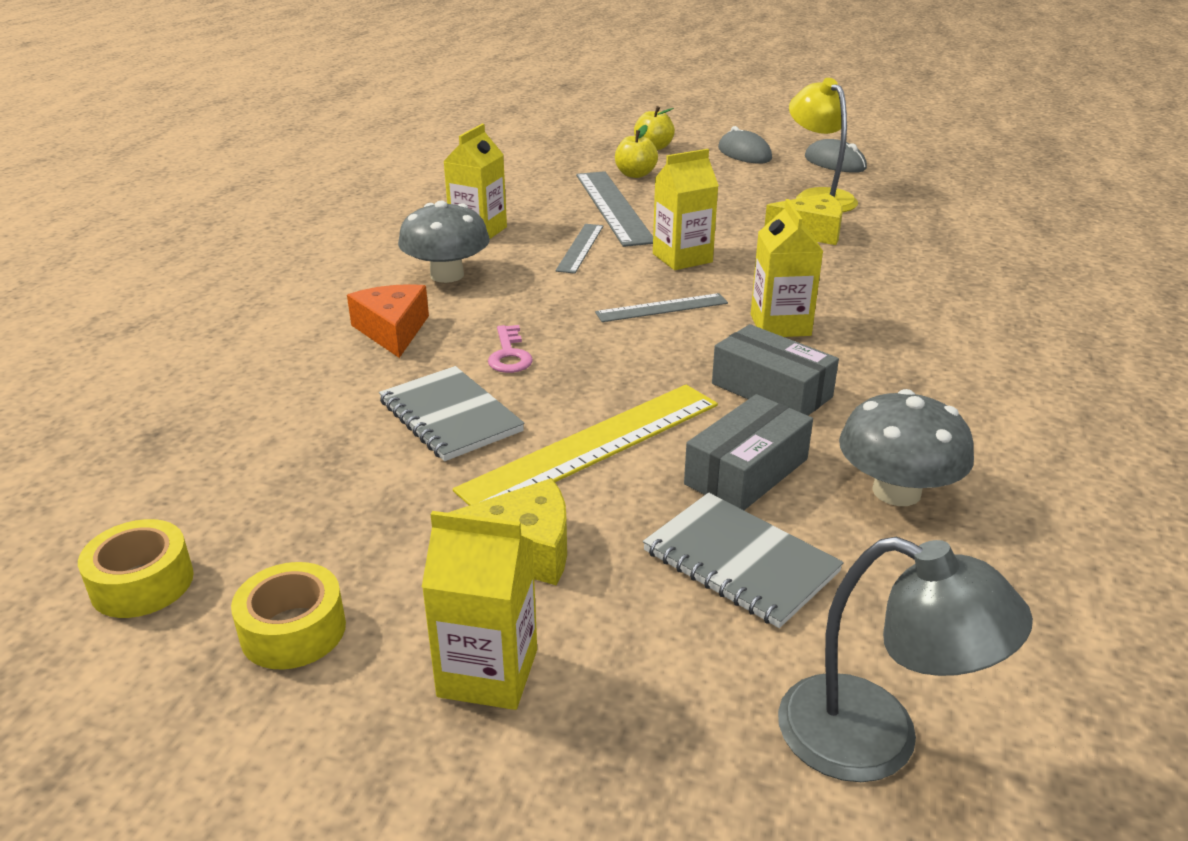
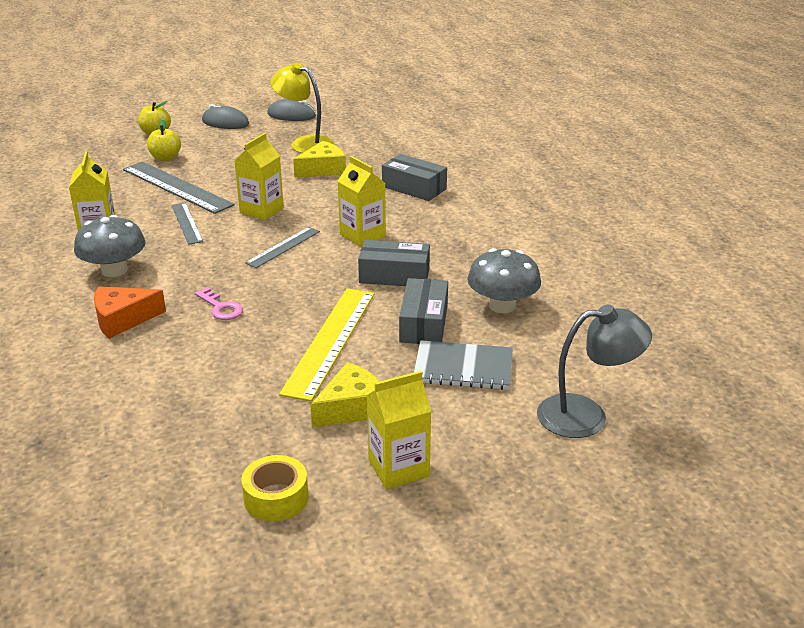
camera: 35 degrees left, 0 degrees up
yellow tape [78,519,194,618] -> none
orange cheese [347,284,429,358] -> orange cheese turned 60 degrees counterclockwise [94,286,166,339]
grey notebook [379,366,525,461] -> none
none -> grey box [382,154,447,201]

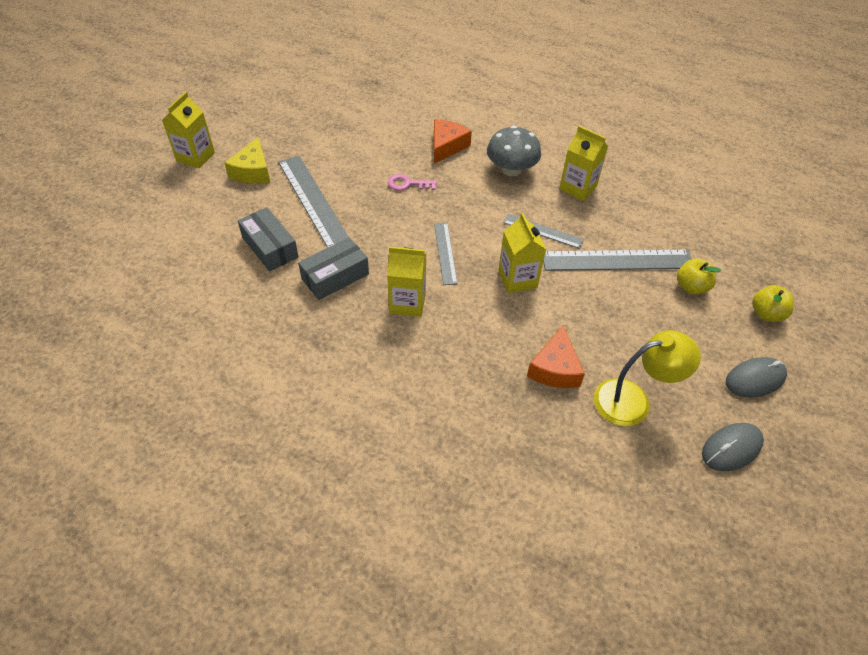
camera: 135 degrees right, 20 degrees up
yellow tape [241,455,309,522] -> none
yellow ruler [279,288,375,401] -> grey ruler [278,156,349,248]
yellow cheese [293,141,346,177] -> orange cheese [527,325,585,388]
grey box [382,154,447,201] -> none
grey notebook [414,340,513,390] -> none
grey mushroom [467,248,541,313] -> none
grey lamp [537,304,652,438] -> none

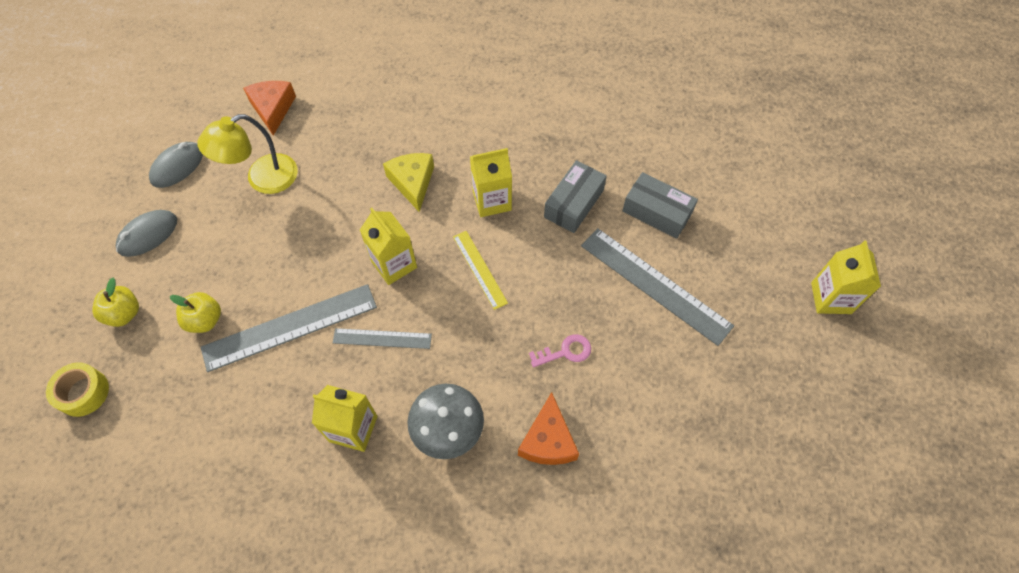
camera: 160 degrees right, 10 degrees up
yellow cheese [224,137,270,184] -> yellow cheese moved to [383,153,434,212]
grey ruler [434,223,458,285] -> yellow ruler [453,231,508,310]
orange cheese [527,325,585,388] -> orange cheese moved to [243,81,296,136]
none -> yellow tape [46,362,109,417]

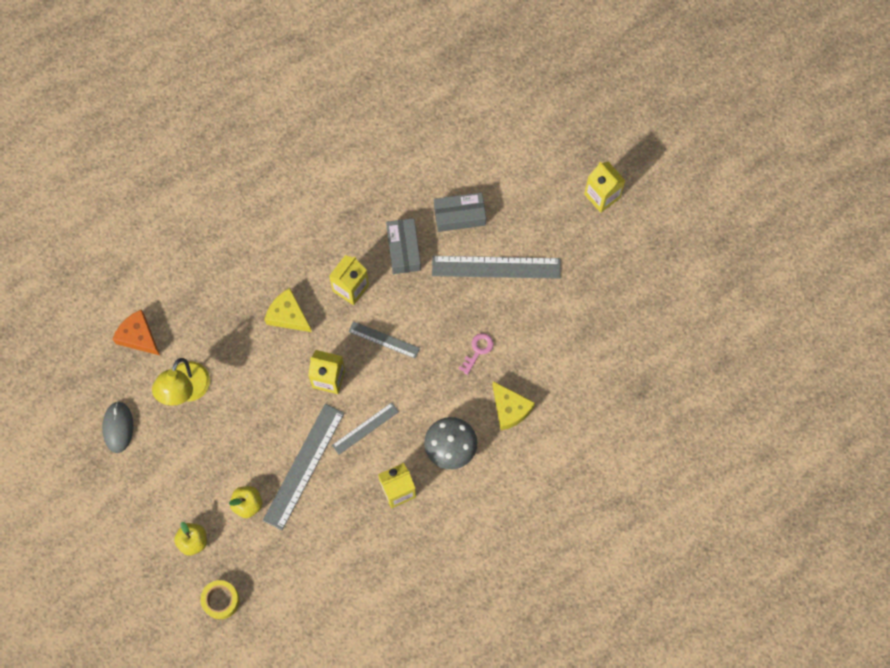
camera: 40 degrees left, 10 degrees up
grey mouse [115,210,177,257] -> none
yellow ruler [453,231,508,310] -> grey ruler [348,321,420,358]
orange cheese [518,392,579,465] -> yellow cheese [492,381,535,430]

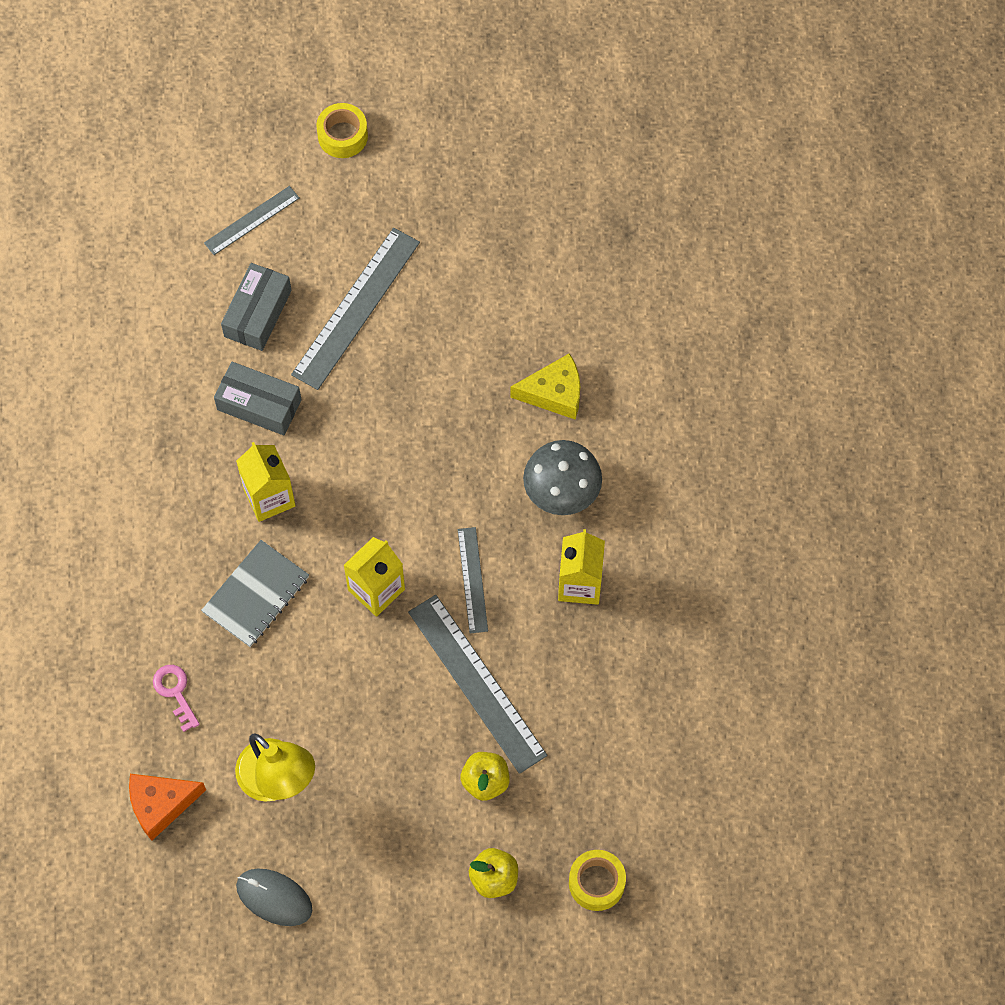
camera: 60 degrees left, 5 degrees down
yellow cheese [264,288,311,332] -> grey notebook [201,540,309,647]
grey ruler [348,321,420,358] -> grey ruler moved to [204,186,300,255]
pink key [458,333,494,375] -> pink key moved to [153,665,200,732]
yellow carton [584,162,625,213] -> yellow tape [316,103,368,158]

